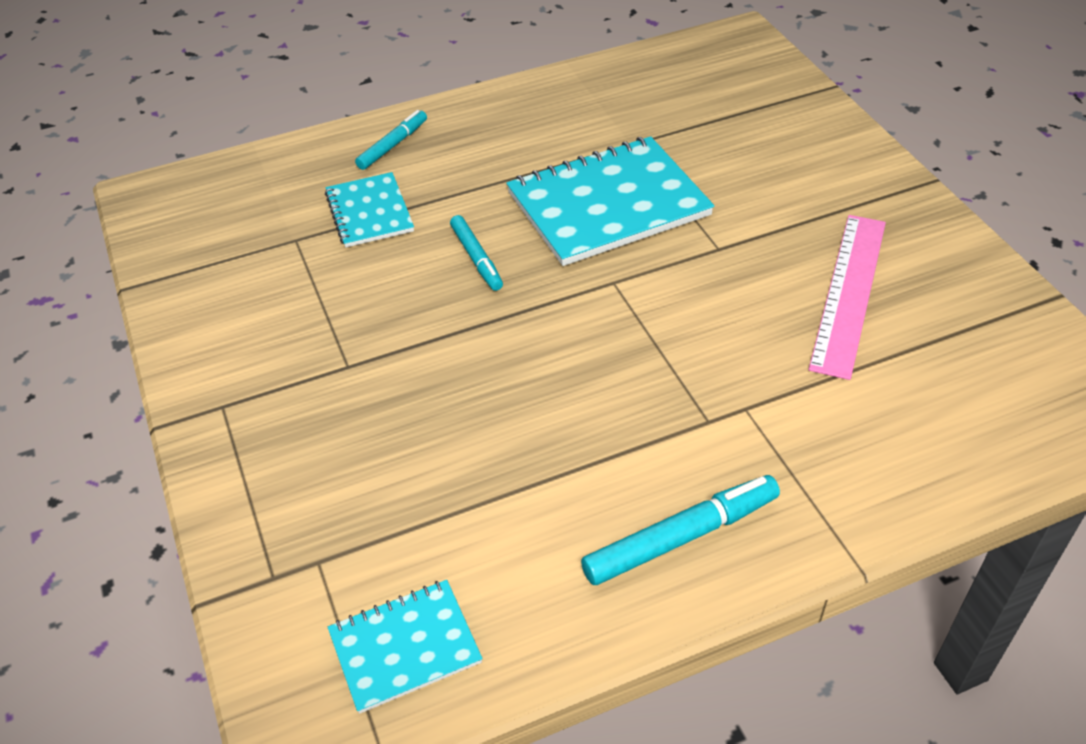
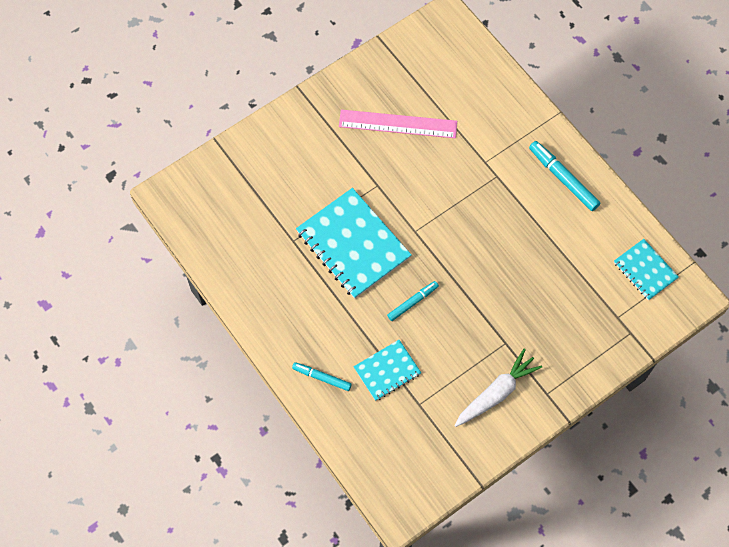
camera: 105 degrees left, 20 degrees up
none -> white carrot [454,349,542,427]

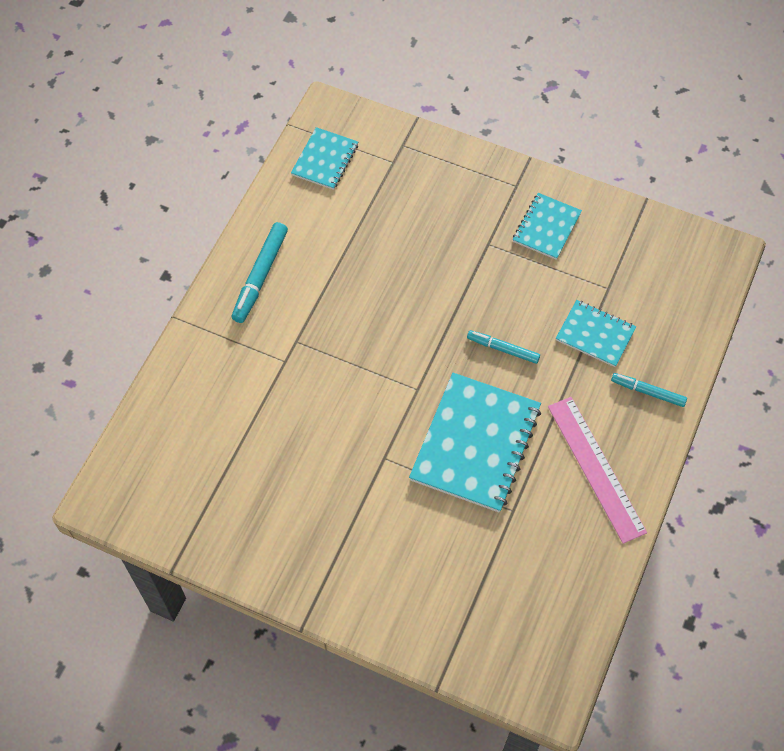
camera: 120 degrees left, 5 degrees down
turquoise marker [292,362,352,391] -> turquoise marker turned 120 degrees clockwise [611,373,687,407]
pink ruler [339,110,457,138] -> pink ruler moved to [548,397,647,544]
white carrot [454,349,542,427] -> turquoise notebook [513,193,582,260]

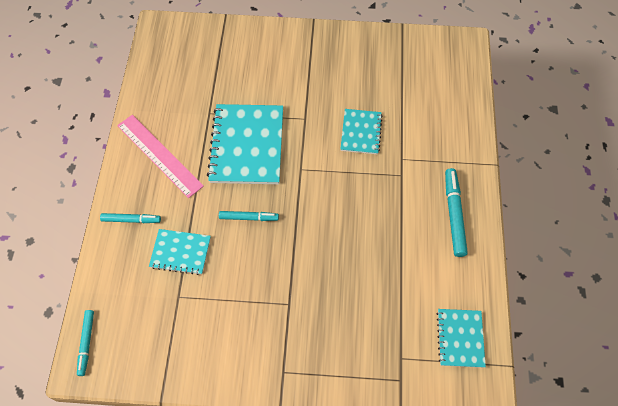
camera: 160 degrees right, 0 degrees up
turquoise notebook [513,193,582,260] -> turquoise notebook moved to [340,109,383,155]
none -> turquoise marker [77,310,94,376]

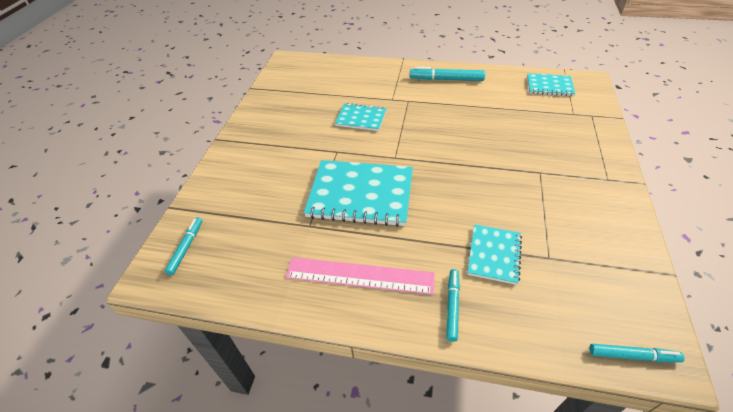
camera: 80 degrees left, 15 degrees down
pink ruler [117,115,204,198] -> pink ruler turned 45 degrees clockwise [285,257,435,295]
turquoise marker [219,211,279,221] -> turquoise marker moved to [165,217,202,275]

